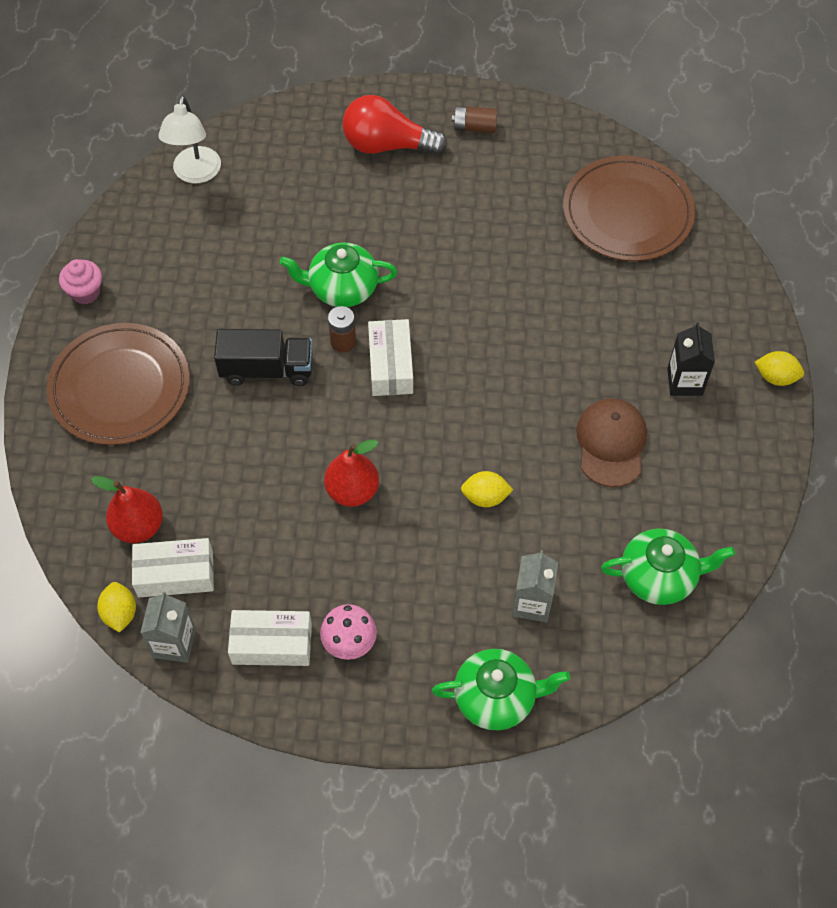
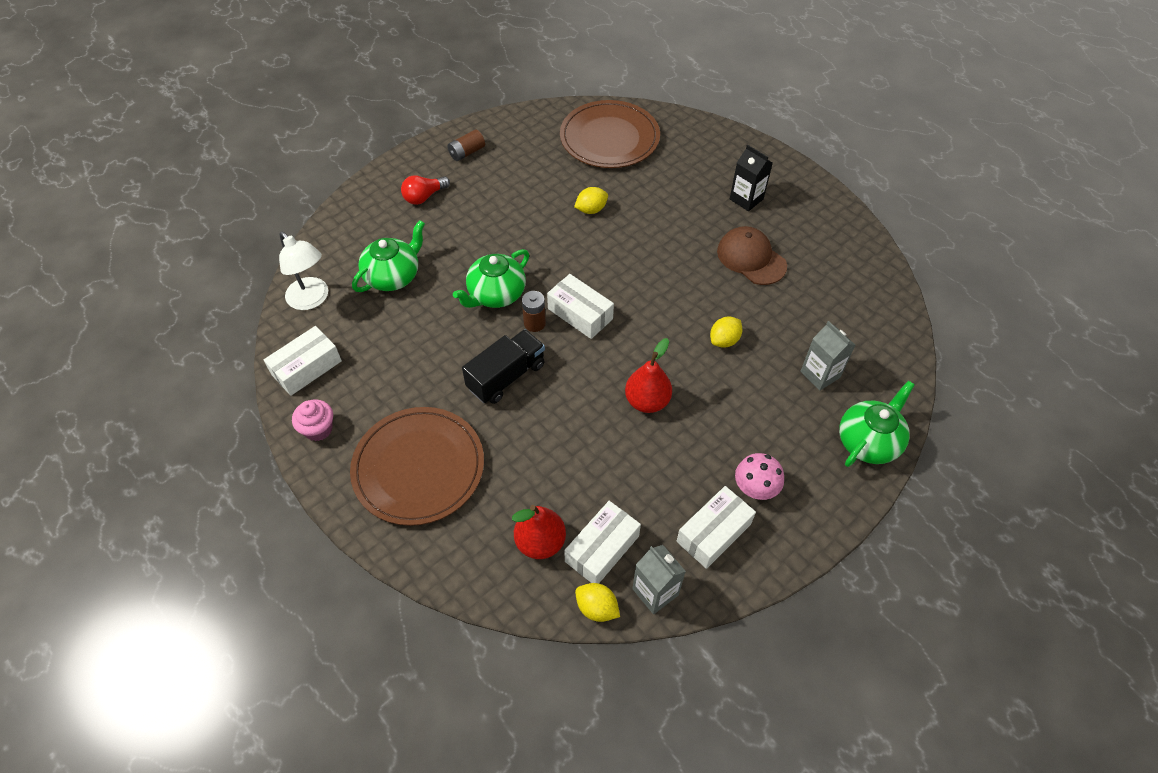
camera: 45 degrees left, 5 degrees down
red light bulb [342,95,448,155] -> red light bulb [401,176,450,205], size x0.60
green teapot [601,528,735,605] -> green teapot moved to [352,220,425,292]
yellow lemon [755,351,804,386] -> yellow lemon moved to [574,187,608,214]
none -> white box [264,326,342,396]

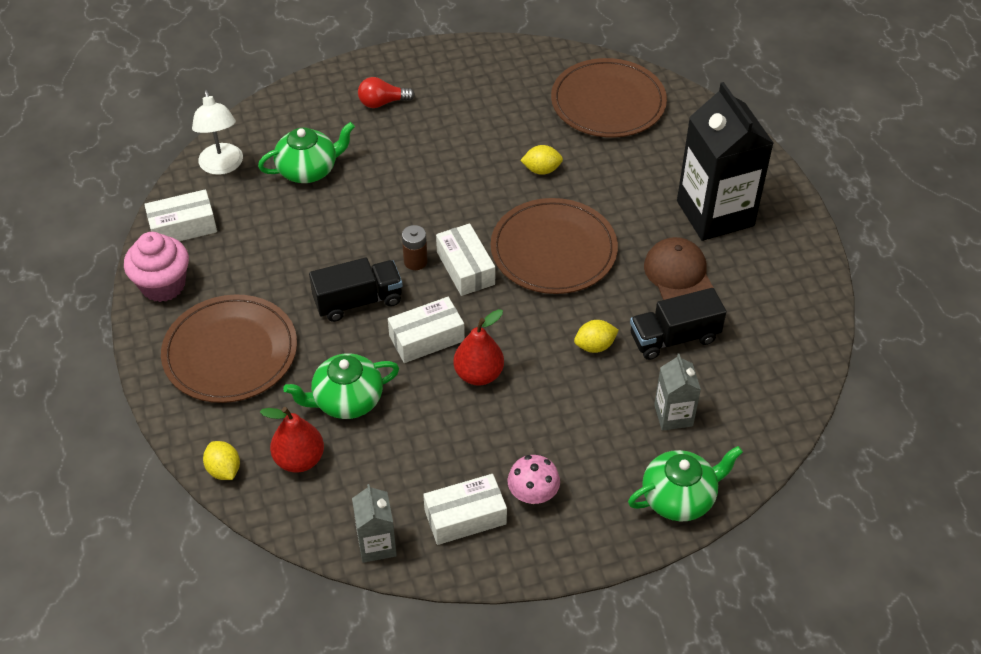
camera: 25 degrees right, 5 degrees down
pink cupcake [292,399,333,441] -> pink cupcake [124,232,189,302], size x1.57
brown battery [447,130,485,161] -> none
green teapot [453,249,529,308] -> green teapot moved to [283,353,399,419]
white box [564,501,641,583] -> white box moved to [388,297,465,363]
yellow lemon [575,583,620,622] -> yellow lemon moved to [203,441,240,480]
black carton [730,145,773,211] -> black carton [677,82,773,241], size x2.05
none -> brown plate [491,198,618,294]
none -> black truck [630,288,726,360]

